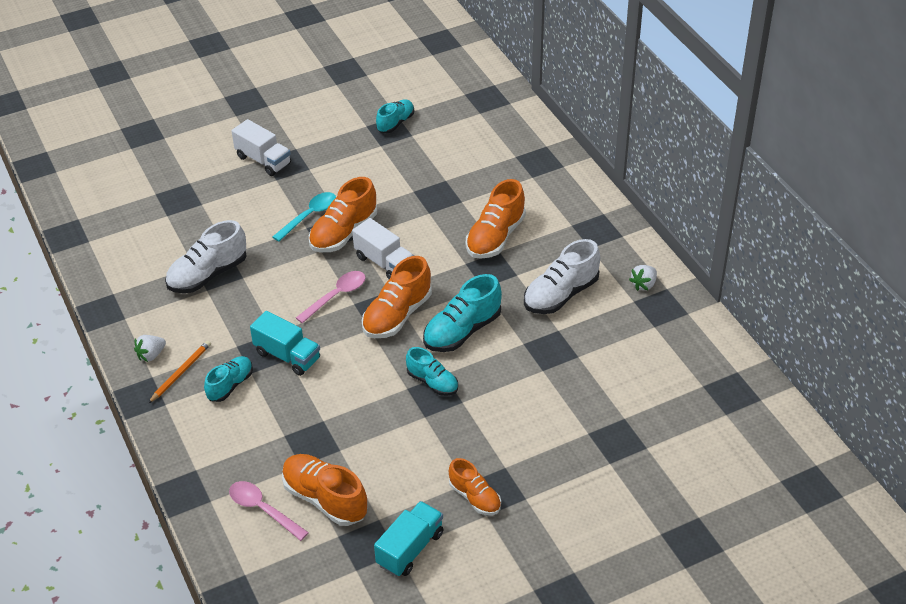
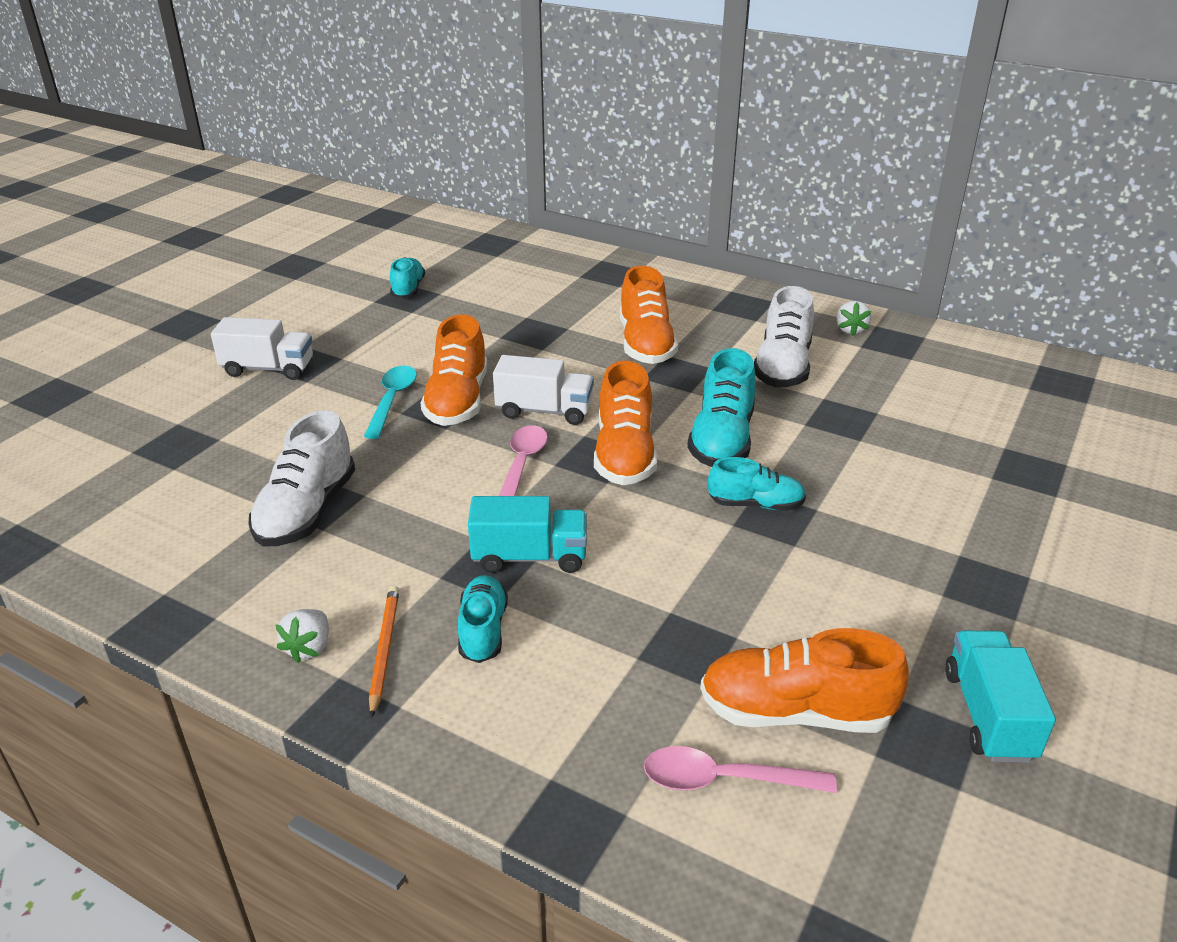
camera: 35 degrees left, 10 degrees down
orange shoe [449,458,501,515] -> none

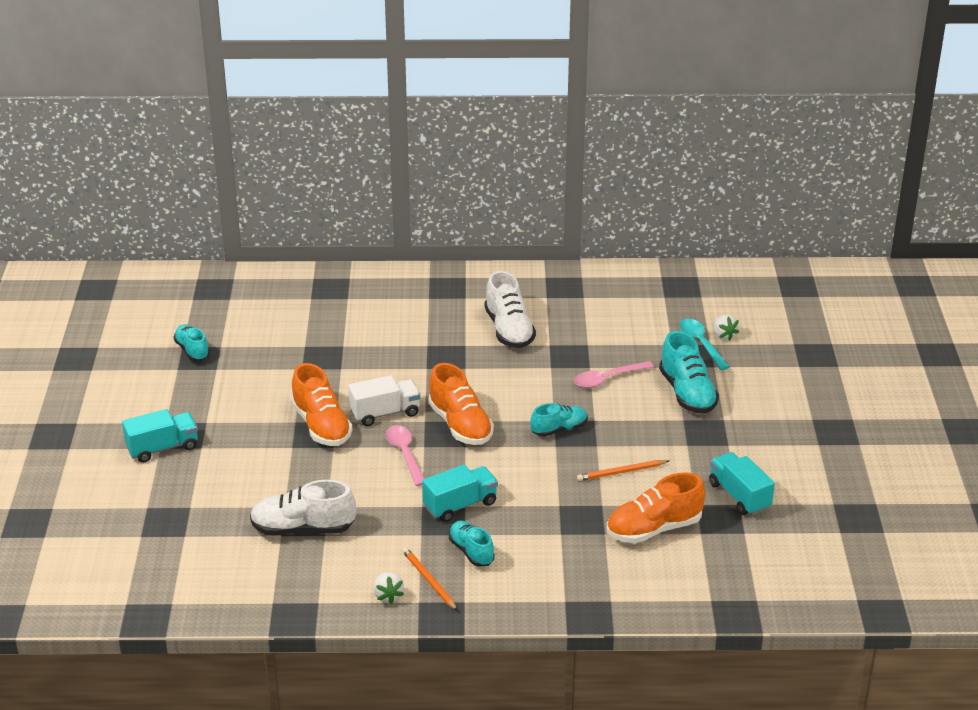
camera: 30 degrees left, 0 degrees up
white truck [211,317,313,380] -> turquoise truck [122,409,198,463]
white shoe [249,410,355,547] -> white shoe turned 105 degrees clockwise [250,480,356,536]
turquoise spoon [364,366,417,439] -> turquoise spoon moved to [680,319,729,370]
orange shoe [620,266,678,364] -> none
pink spoon [644,746,837,793] -> pink spoon moved to [574,361,654,388]
turquoise shoe [687,348,756,467] -> turquoise shoe moved to [659,331,719,414]
white strawberry [837,301,871,336] -> white strawberry moved to [713,315,739,341]
none -> orange pencil [577,460,669,481]

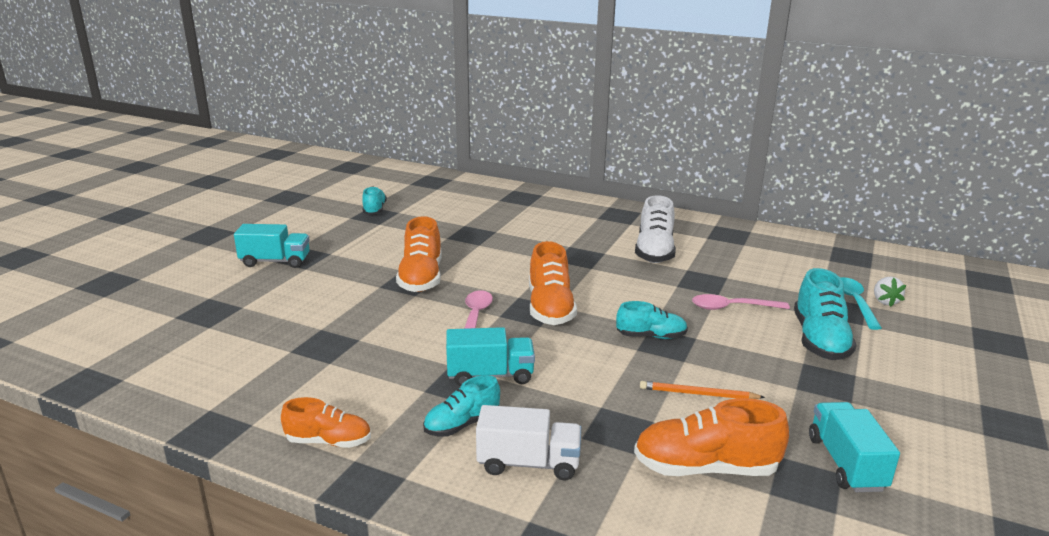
camera: 25 degrees right, 10 degrees down
white shoe [250,480,356,536] -> none
white truck [348,375,420,426] -> white truck moved to [476,405,581,481]
white strawberry [373,572,404,604] -> orange shoe [281,397,371,448]
orange pencil [402,547,458,611] -> none
turquoise shoe [449,521,495,567] -> turquoise shoe turned 120 degrees counterclockwise [423,375,500,437]

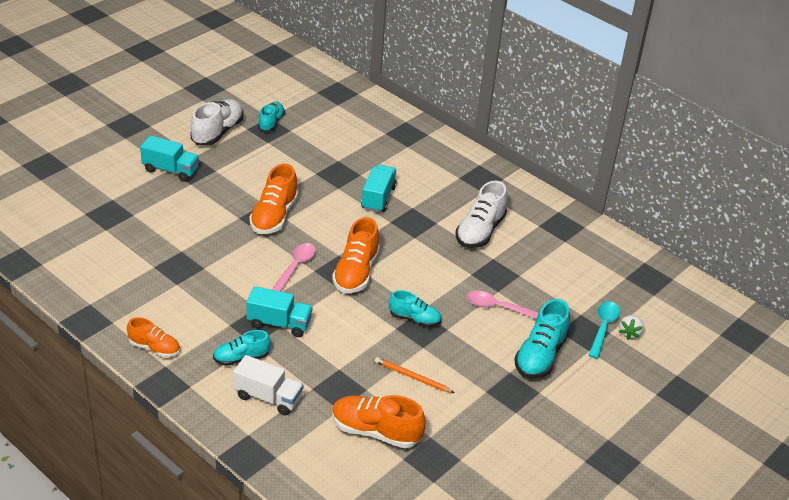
camera: 15 degrees right, 15 degrees up
turquoise truck [809,402,900,492] -> turquoise truck moved to [361,164,397,213]
none -> white shoe [190,99,243,146]

